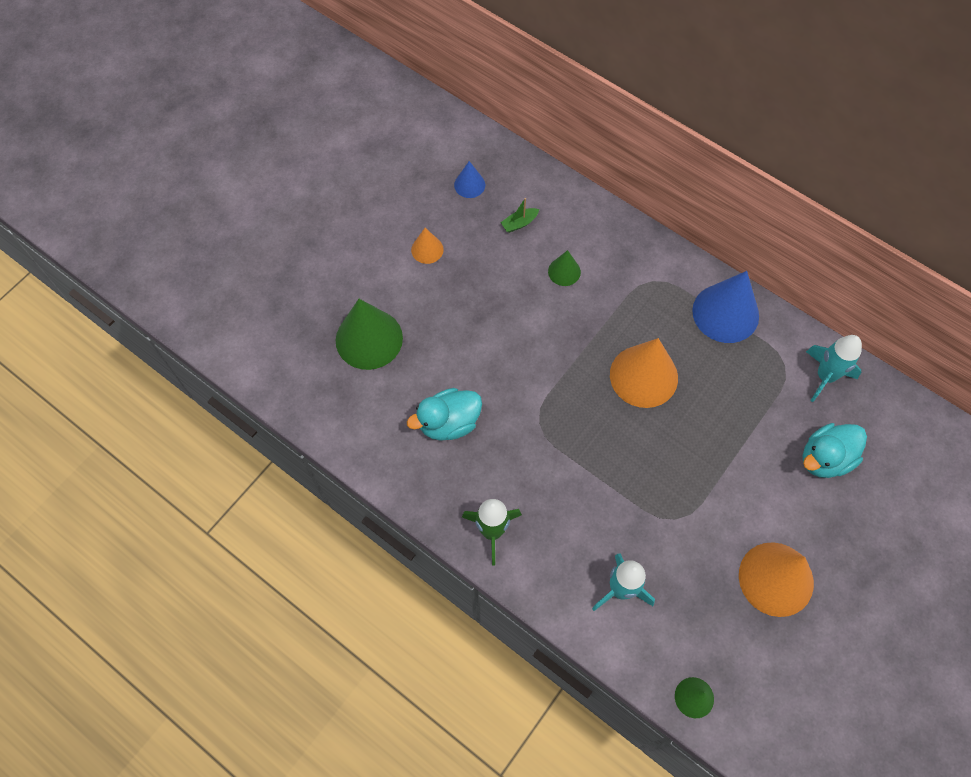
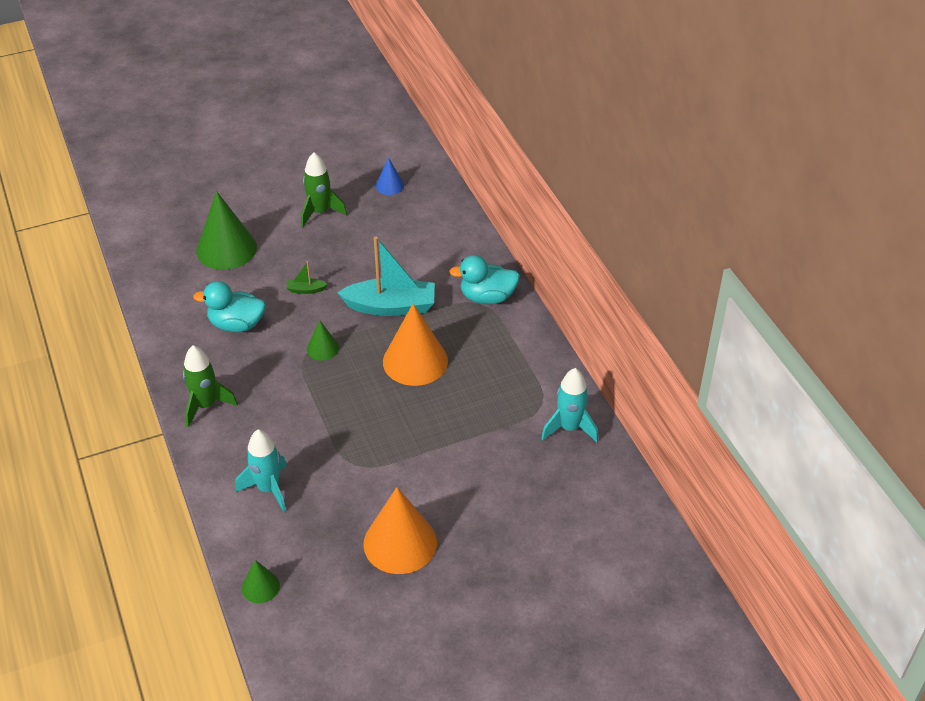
camera: 30 degrees right, 20 degrees down
orange cone [411,228,444,264] -> green rocket [301,152,347,227]
green boat [500,198,539,233] -> green boat moved to [287,261,328,294]
green cone [548,250,581,286] -> green cone moved to [307,320,339,360]
blue cone [692,271,759,343] -> none
turquoise duck [803,423,867,478] -> turquoise duck moved to [449,255,520,304]
none -> turquoise boat [337,236,435,316]

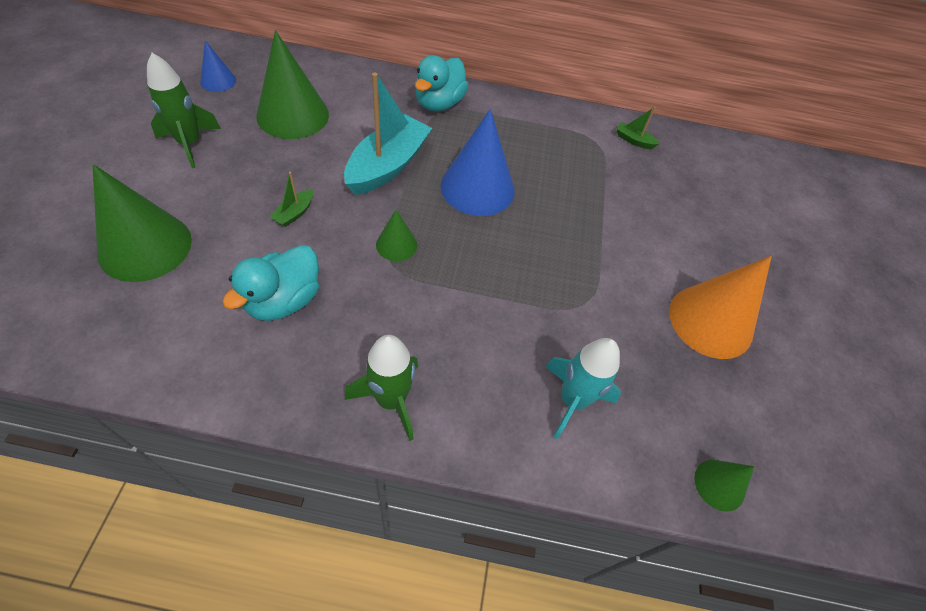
camera: 65 degrees left, 10 degrees up
orange cone [383,303,448,386] -> blue cone [441,109,515,216]
turquoise rocket [541,368,598,442] -> green boat [616,107,659,149]
none -> green cone [256,30,329,139]

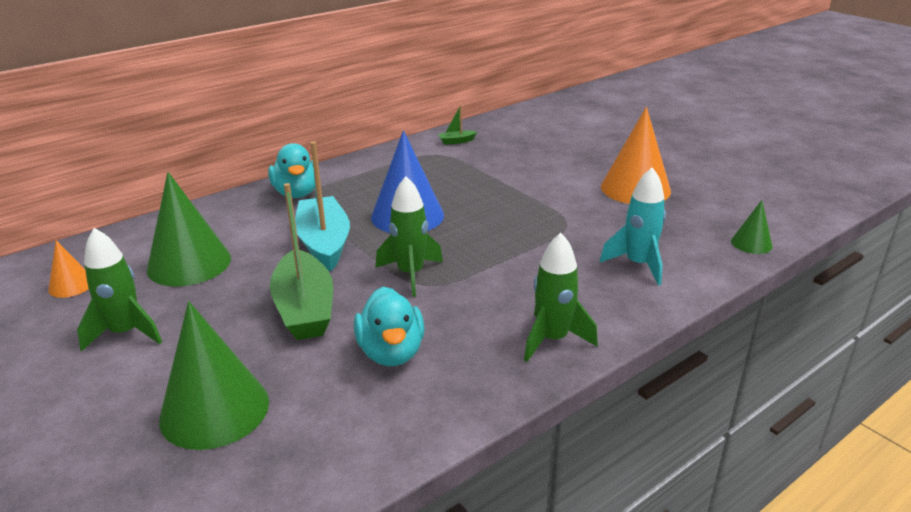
camera: 40 degrees left, 25 degrees down
blue cone [200,41,236,92] -> orange cone [48,240,89,298]
green boat [270,172,313,227] -> green boat [270,183,333,340], size x2.35
green cone [376,210,417,261] -> green rocket [376,176,443,297]

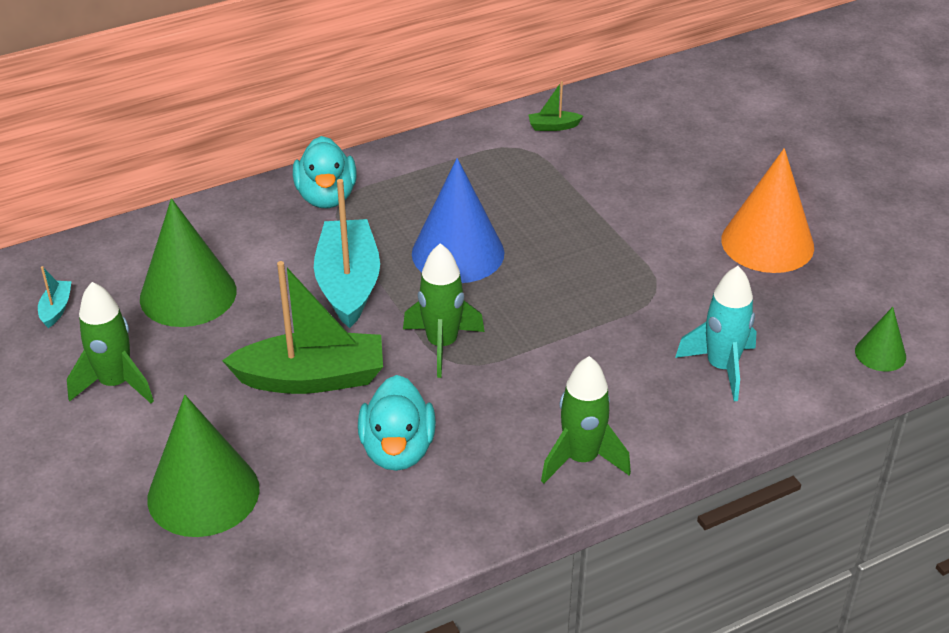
camera: 10 degrees right, 10 degrees up
orange cone [48,240,89,298] -> turquoise boat [38,266,72,328]
green boat [270,183,333,340] -> green boat turned 90 degrees counterclockwise [222,261,383,394]

